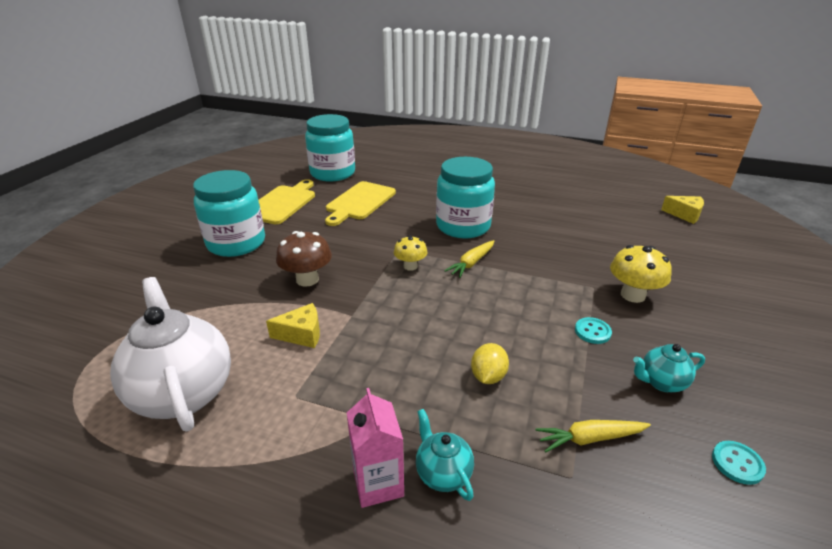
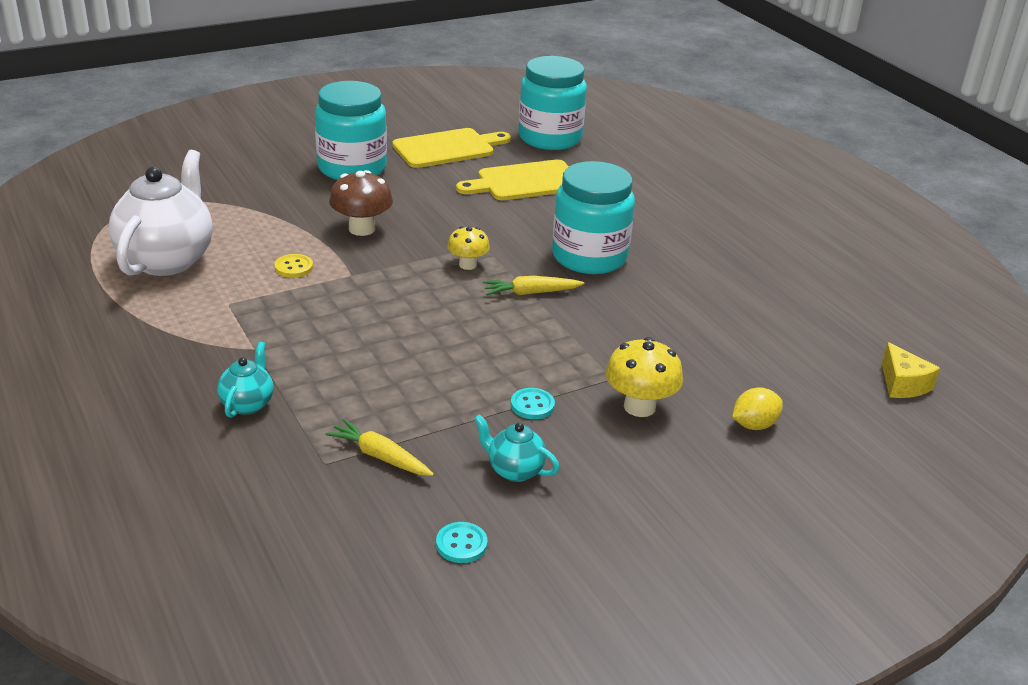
camera: 40 degrees right, 0 degrees up
yellow cheese [266,303,320,348] -> yellow button [274,254,313,278]
pink carton [347,388,404,508] -> none
yellow lemon [471,343,509,384] -> yellow lemon moved to [732,387,783,430]

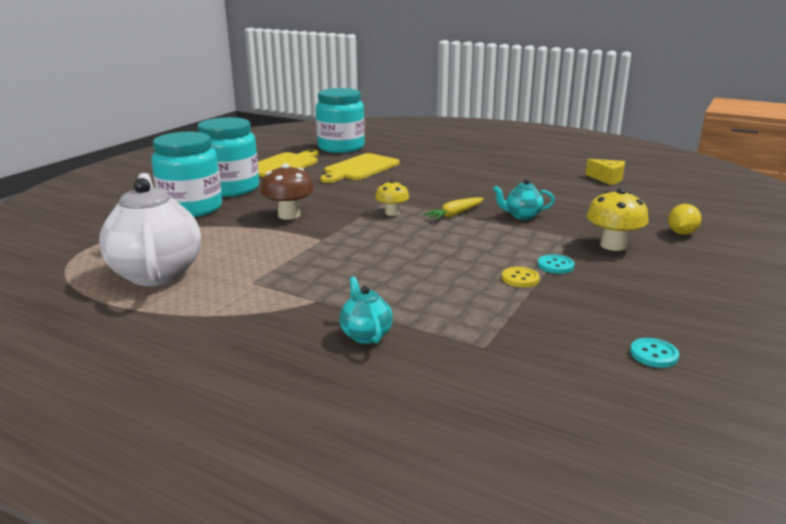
camera: 30 degrees left, 10 degrees down
yellow button [274,254,313,278] -> yellow button moved to [502,267,540,287]
yellow carrot [325,419,434,476] -> none
turquoise teapot [474,414,559,482] -> turquoise teapot moved to [493,179,555,220]
turquoise jar [552,161,635,274] -> turquoise jar moved to [151,132,222,217]
yellow cheese [882,342,940,398] -> yellow cheese moved to [586,159,625,185]

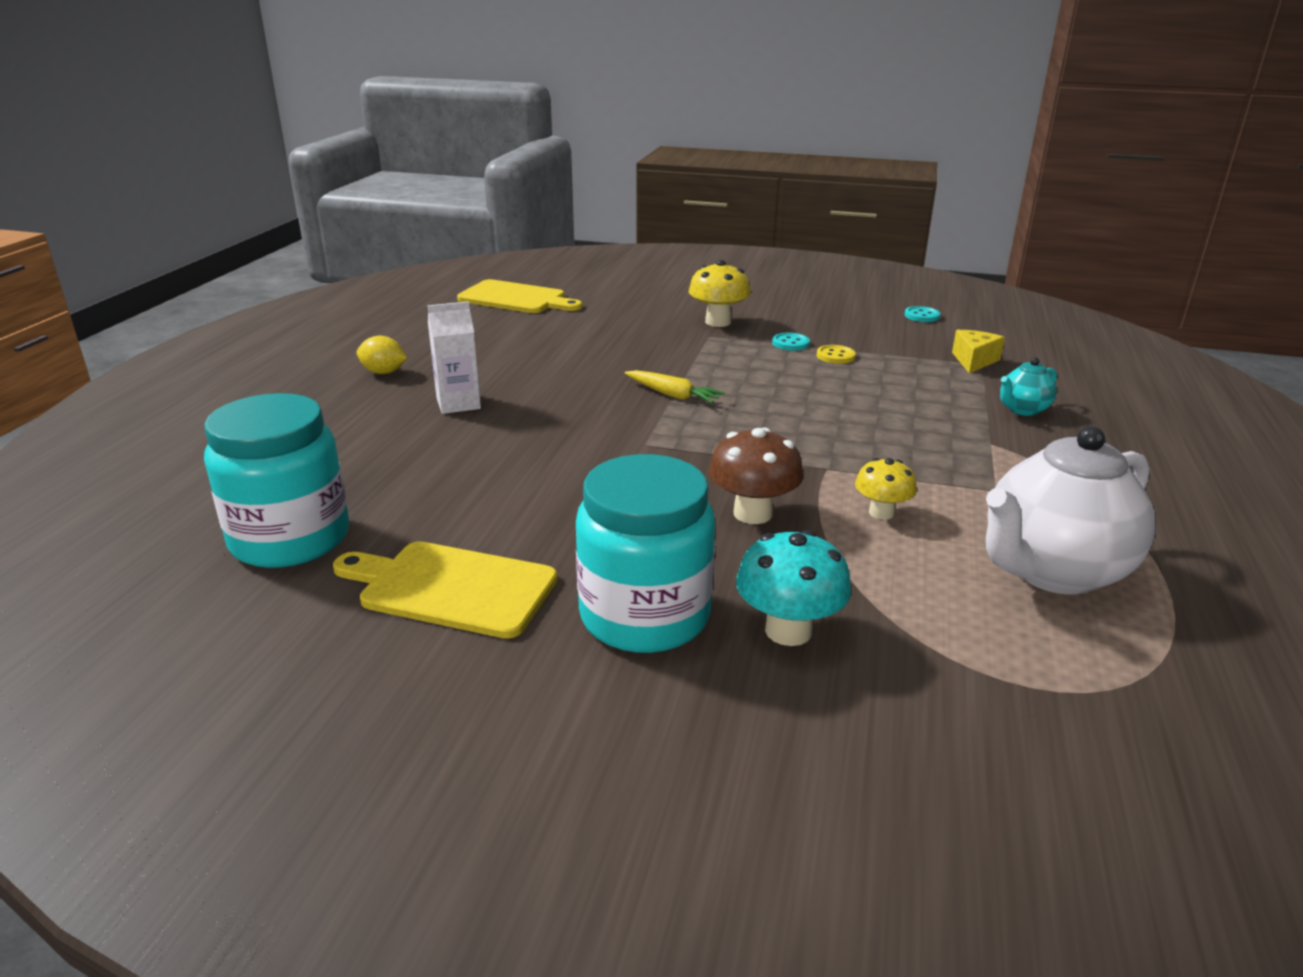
camera: 105 degrees left, 5 degrees up
turquoise jar [151,132,222,217] -> turquoise mushroom [736,530,851,646]
yellow cutting board [320,153,400,183] -> yellow cutting board moved to [457,279,583,313]
yellow mushroom [375,180,409,216] -> yellow mushroom moved to [855,458,917,520]
turquoise teapot [493,179,555,220] -> none
yellow cheese [586,159,625,185] -> yellow cheese moved to [952,330,1005,373]
yellow lemon [668,204,702,235] -> yellow lemon moved to [357,336,407,374]
none -> white carton [427,301,481,414]

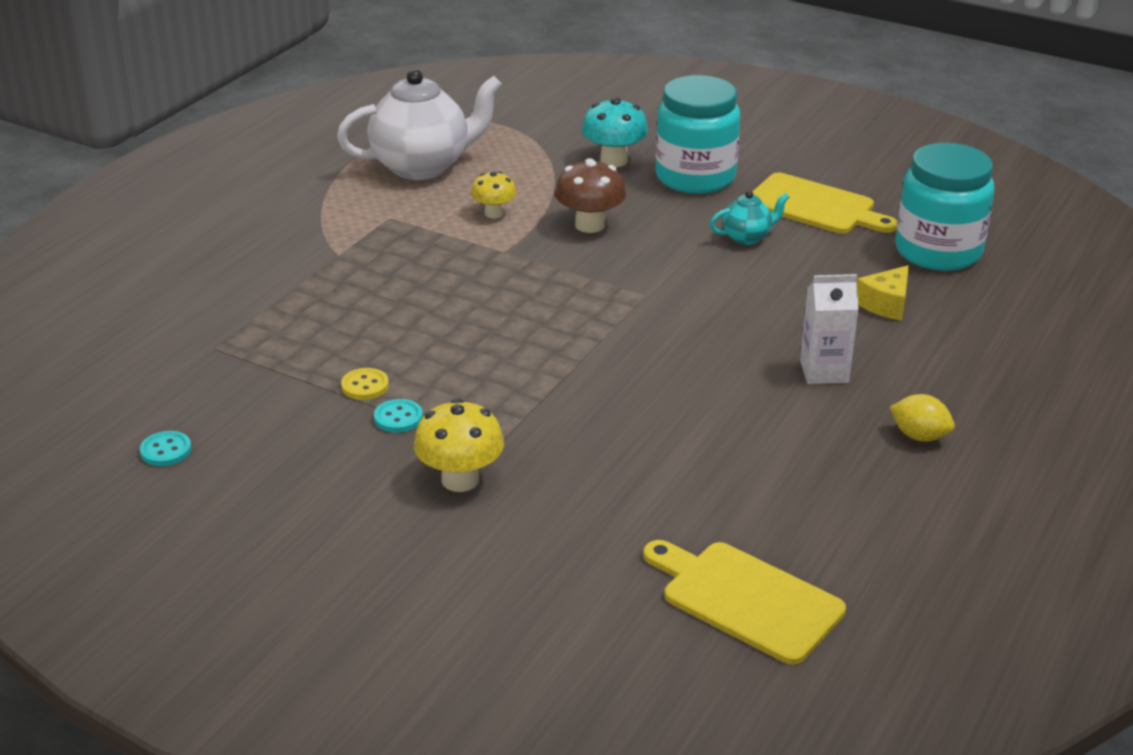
camera: 165 degrees left, 5 degrees up
yellow carrot [625,370,725,403] -> none
yellow cheese [952,330,1005,373] -> yellow cheese moved to [857,265,909,320]
turquoise teapot [1000,357,1057,416] -> turquoise teapot moved to [710,191,789,245]

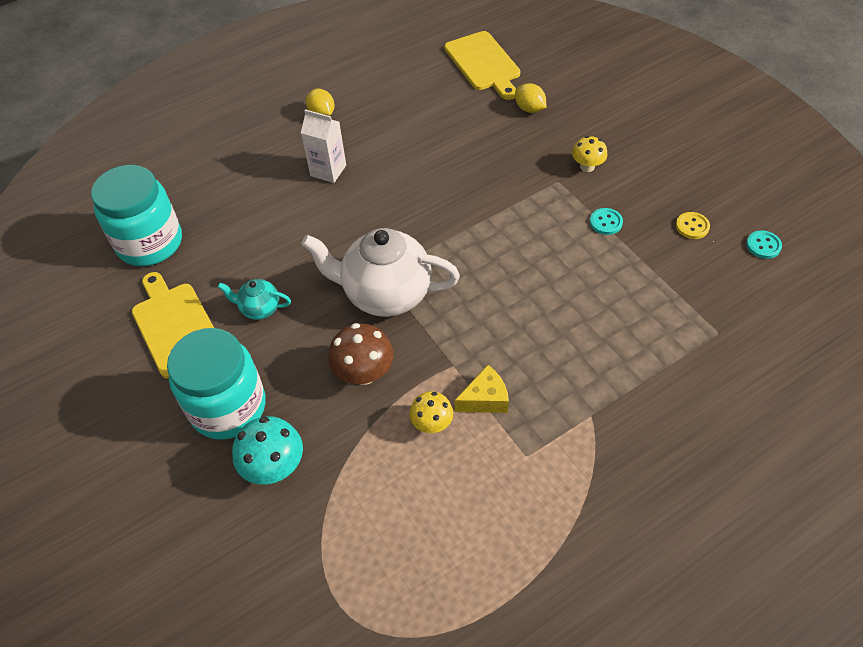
camera: 150 degrees left, 20 degrees up
white teapot [337,69,502,180] -> white teapot moved to [301,228,460,317]
yellow button [341,368,389,400] -> yellow button moved to [676,212,710,239]
yellow mushroom [414,399,504,492] -> yellow mushroom [572,136,607,172], size x0.65
yellow cheese [857,265,909,320] -> yellow cheese moved to [455,365,509,413]
none -> yellow lemon [515,83,546,113]

